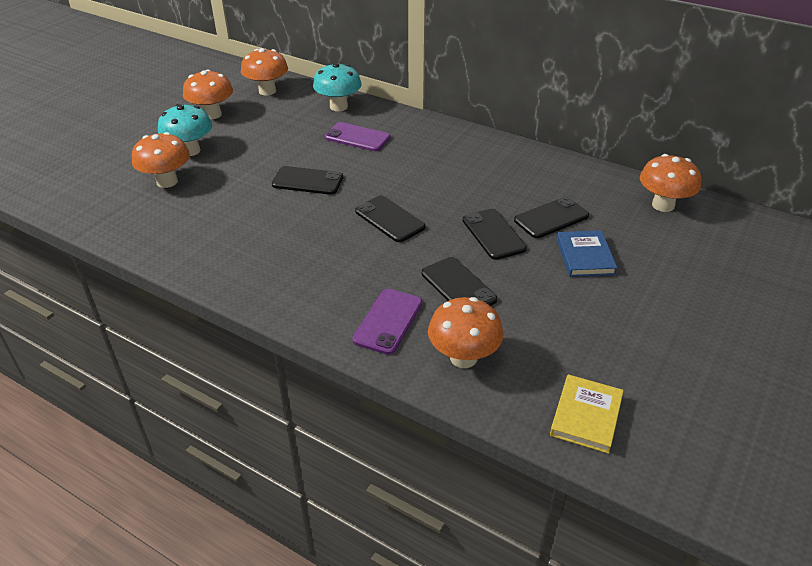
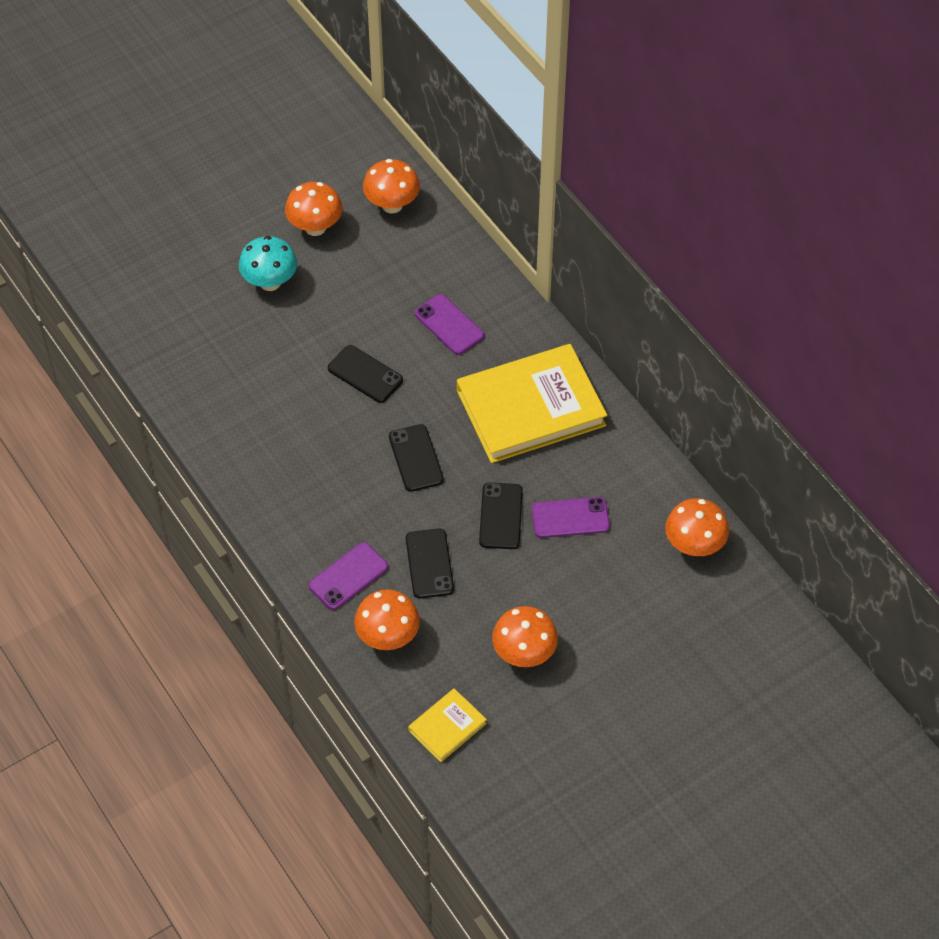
camera: 25 degrees right, 15 degrees up
orange mushroom [132,132,190,188] -> orange mushroom moved to [492,606,558,667]
turquoise mushroom [313,63,362,111] -> none
black phone [514,197,589,238] -> purple phone [532,497,610,538]
blue book [557,230,617,277] -> none
none -> yellow book [457,344,607,463]

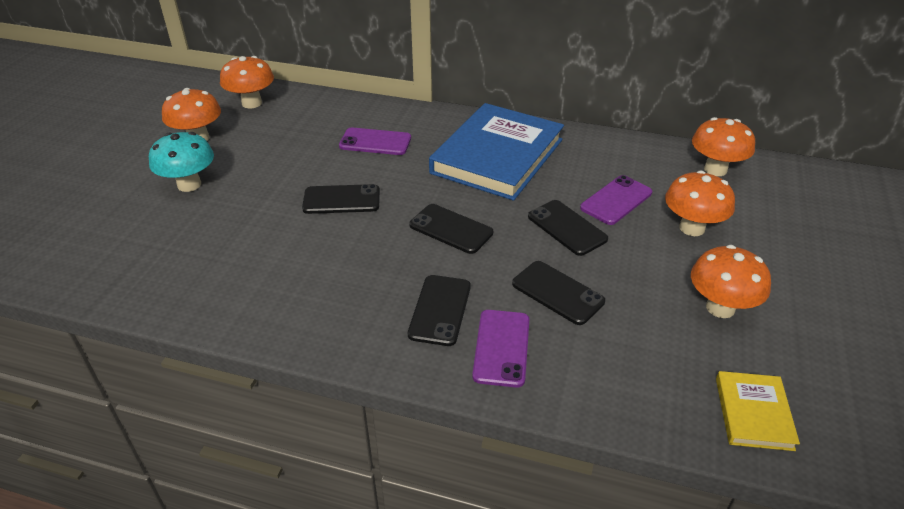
camera: 40 degrees left, 15 degrees down
orange mushroom [354,590,420,650] -> orange mushroom moved to [665,170,735,236]
yellow book [457,344,607,463] -> blue book [429,103,564,201]
none -> black phone [408,275,471,346]

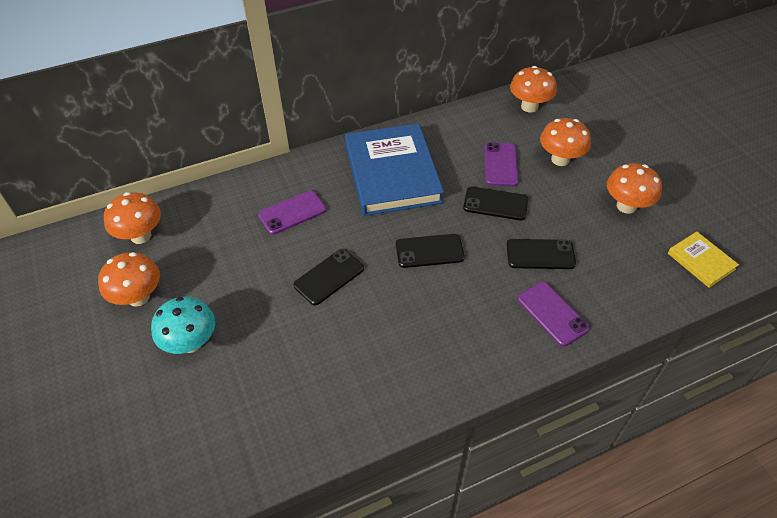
camera: 40 degrees left, 10 degrees up
black phone [408,275,471,346] -> none

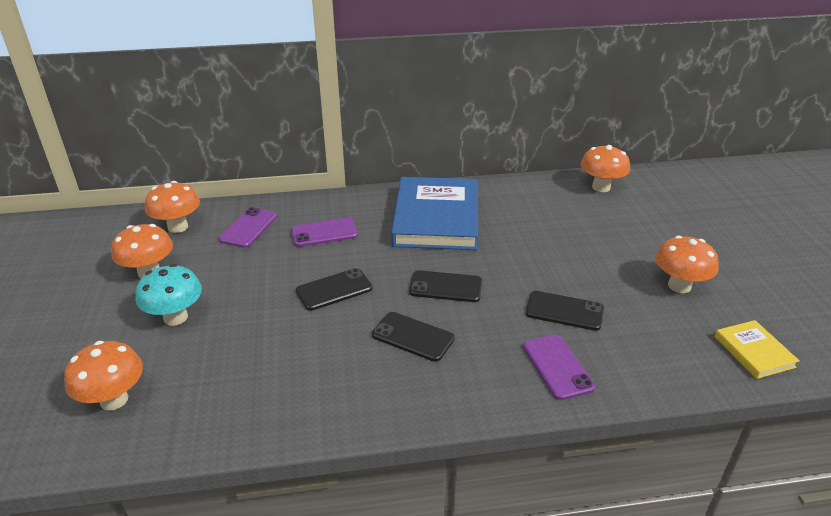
camera: 15 degrees right, 15 degrees down
black phone [463,187,528,220] -> black phone moved to [372,312,455,362]
purple phone [484,143,519,186] -> purple phone moved to [219,207,277,248]
orange mushroom [540,118,591,166] -> orange mushroom moved to [64,341,143,411]

